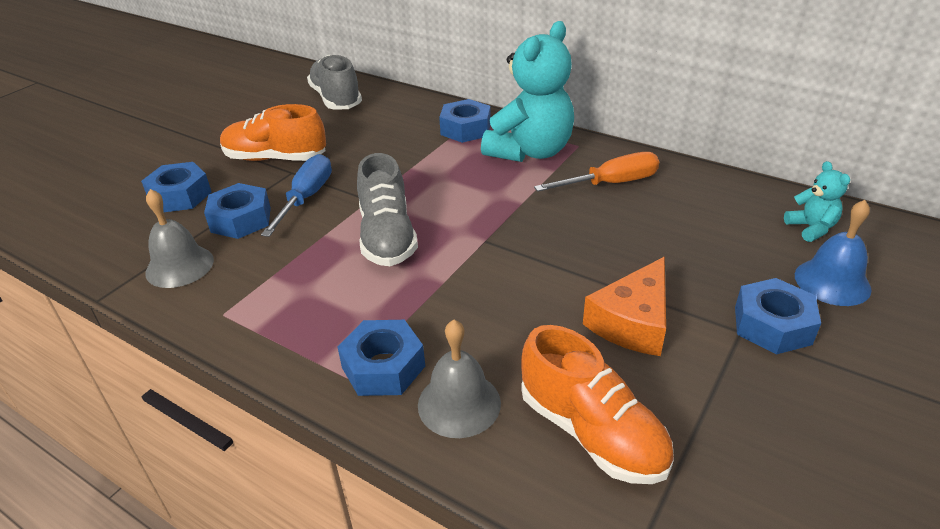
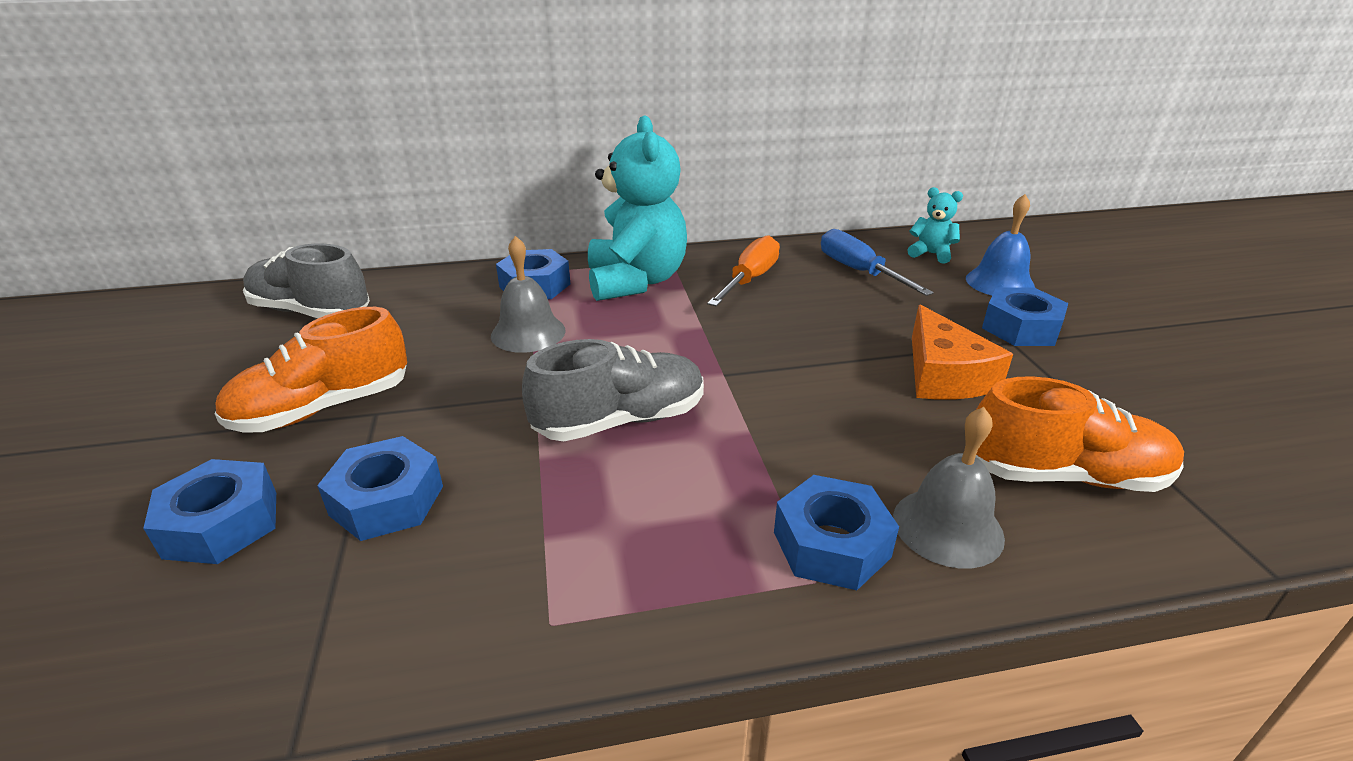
camera: 45 degrees left, 5 degrees down
grey bell [145,189,214,288] -> grey bell moved to [491,236,566,353]
blue screwdriver [261,154,332,237] -> blue screwdriver moved to [821,229,934,296]
grey shoe [357,153,418,266] -> grey shoe turned 60 degrees counterclockwise [522,339,704,441]

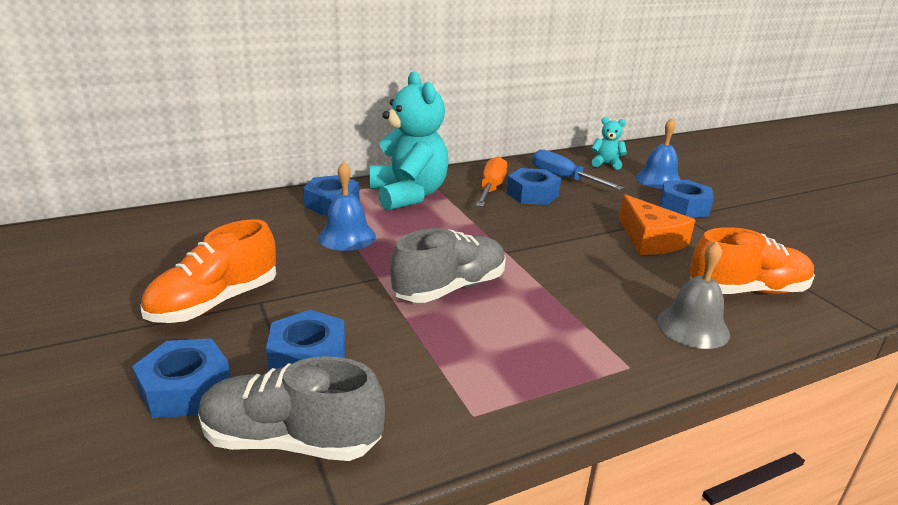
camera: 15 degrees left, 5 degrees down
grey shoe [243,243,370,318] -> grey shoe moved to [198,356,385,461]
grey bell [491,236,566,353] -> blue bell [318,162,376,251]
blue nut [774,475,899,590] -> blue nut moved to [507,168,561,205]

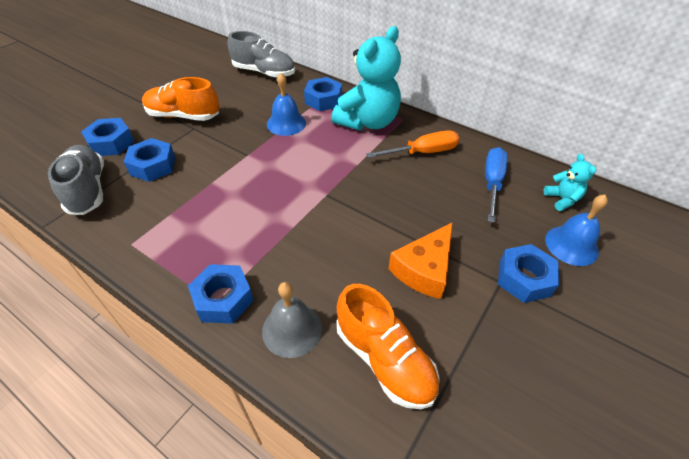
camera: 60 degrees right, 20 degrees up
grey shoe [390,228,506,303] -> grey shoe moved to [228,31,295,78]
blue nut [507,168,561,205] -> blue nut moved to [188,264,254,324]

